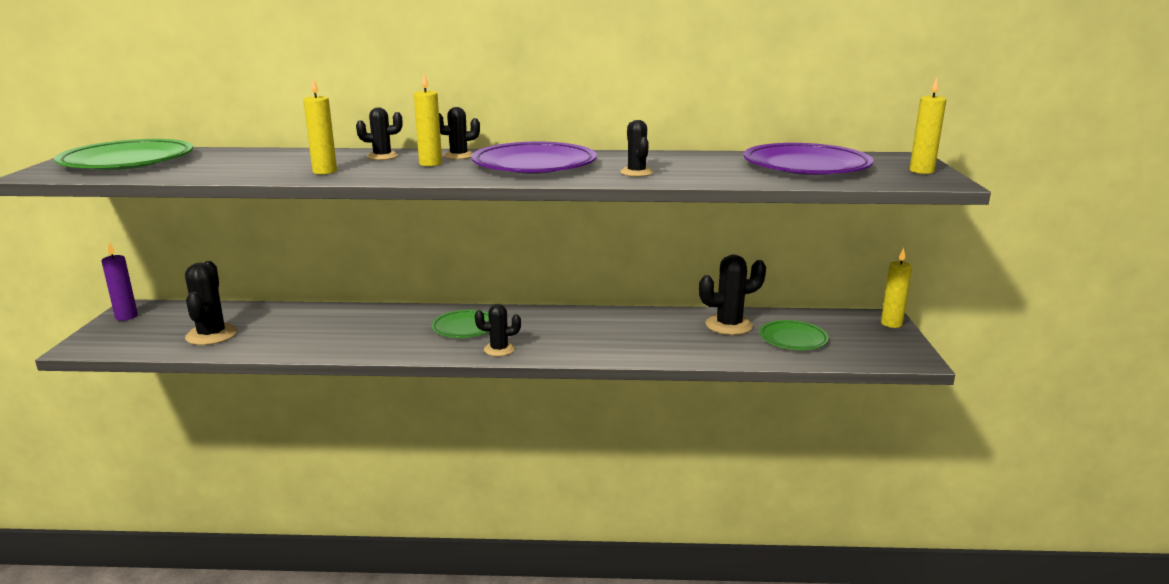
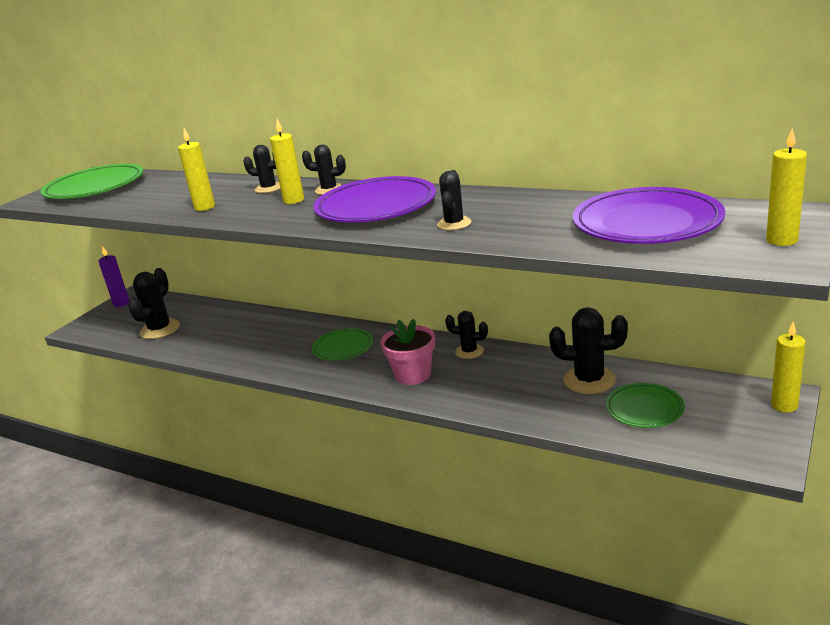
camera: 30 degrees right, 5 degrees up
black cactus [475,304,521,356] -> black cactus moved to [445,311,488,359]
none -> pink flower pot [380,319,435,385]

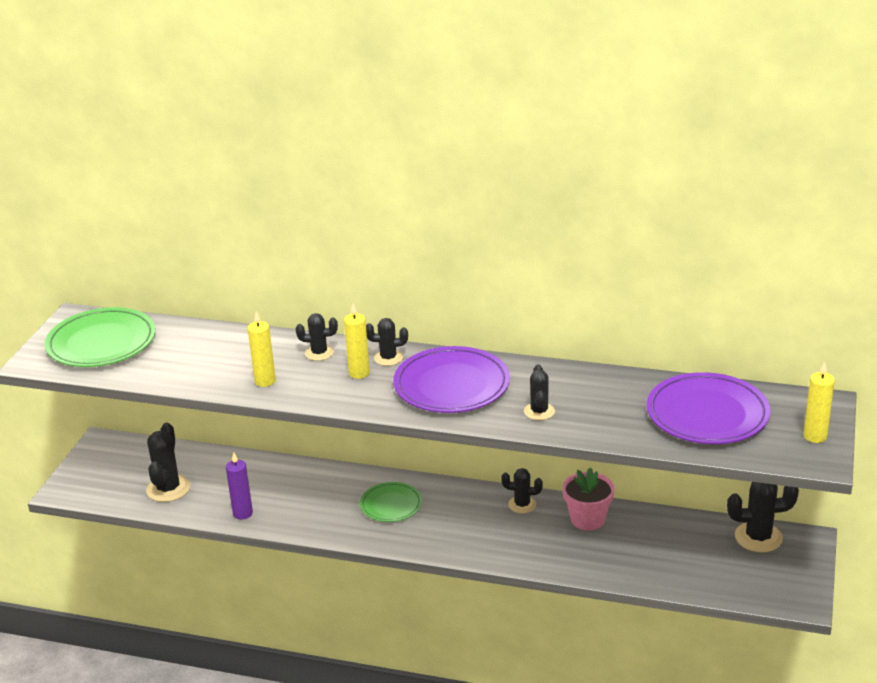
camera: 15 degrees left, 5 degrees up
purple candle [98,246,129,307] -> purple candle moved to [226,453,253,520]
pink flower pot [380,319,435,385] -> pink flower pot moved to [562,468,615,531]
black cactus [549,307,628,394] -> black cactus moved to [727,482,799,552]
green plate [606,383,685,428] -> none
yellow candle [771,322,806,412] -> none

